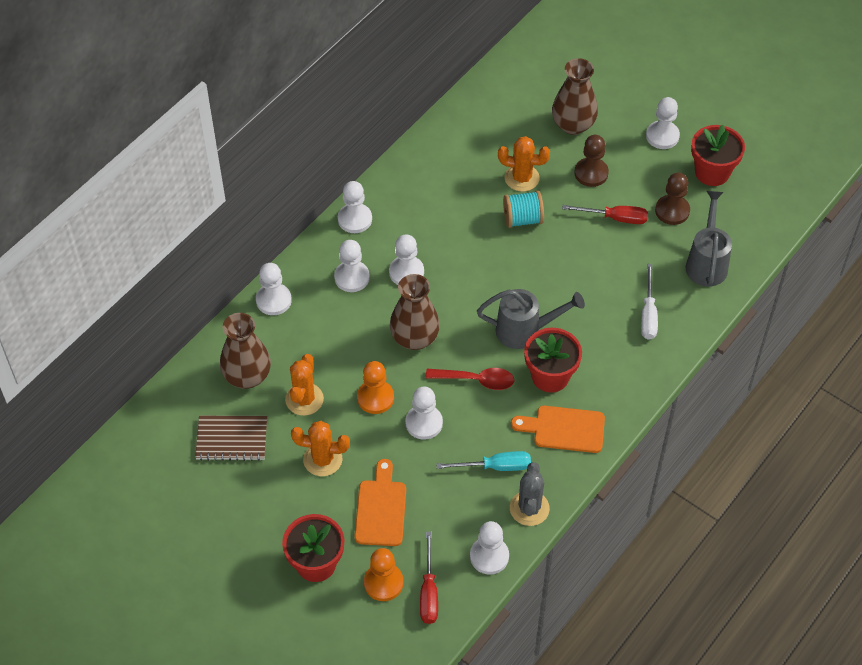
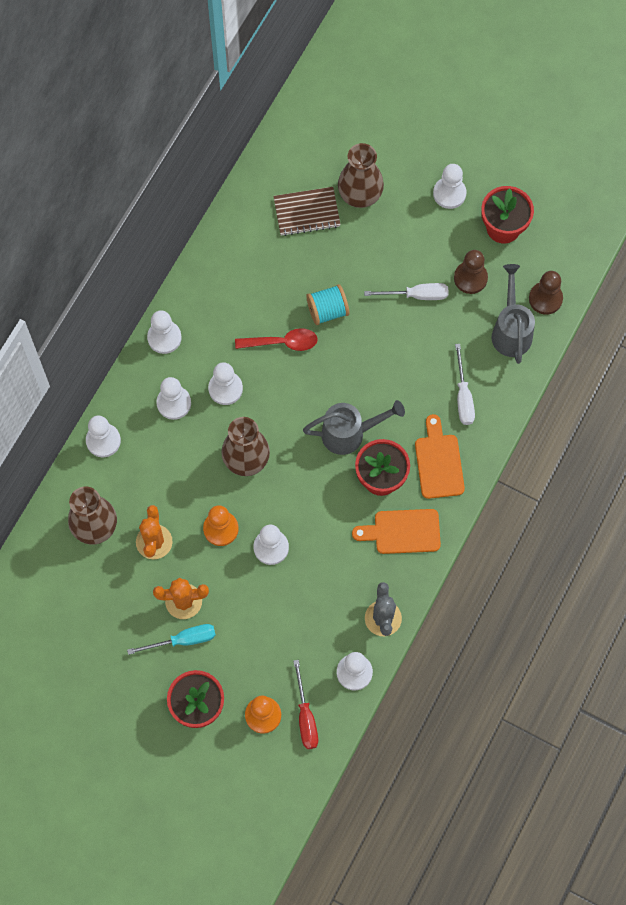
camera: 10 degrees left, 15 degrees up
brown notebook [195,416,267,461] -> brown notebook moved to [273,187,341,236]
orange cutting board [355,459,406,546] -> orange cutting board moved to [415,414,465,499]
red spoon [426,368,514,390] -> red spoon moved to [235,328,318,351]
turquoise screwdriver [436,451,531,471] -> turquoise screwdriver moved to [127,624,216,655]
orange cactus [498,136,550,192] -> none
red screwdriver [562,205,648,224] -> white screwdriver [364,283,448,300]
brown pawn [574,135,609,187] -> brown pawn moved to [529,271,563,315]

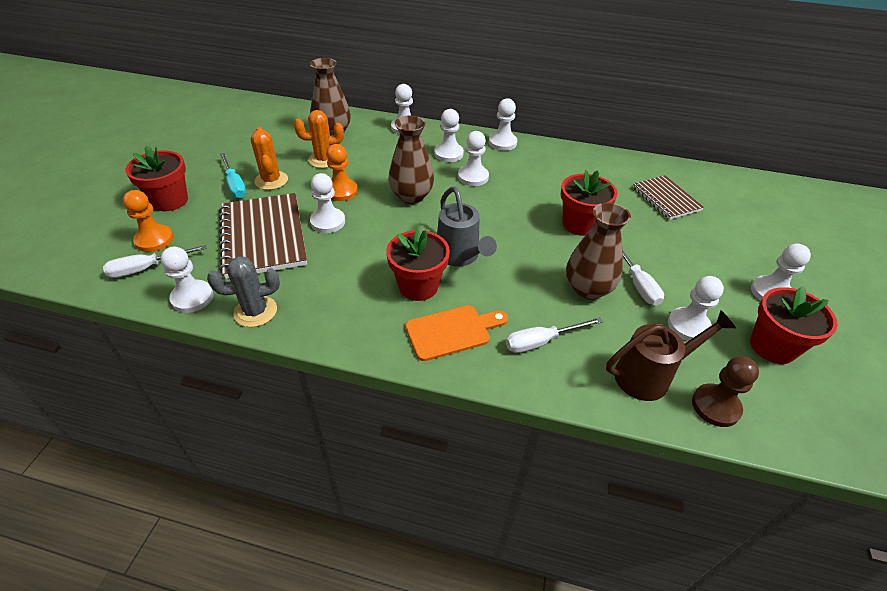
camera: 75 degrees right, 25 degrees down
red spoon [235,328,318,351] -> none
red screwdriver [293,660,318,749] -> white screwdriver [103,245,207,278]
turquoise spool [306,284,349,325] -> red flower pot [561,170,617,236]
brown vase [338,143,384,208] -> brown vase moved to [566,202,631,300]
orange cutting board [352,509,441,554] -> none
brown pawn [454,250,488,294] -> white pawn [668,276,724,341]
grey watering can [492,264,535,364] -> brown watering can [606,310,736,401]
none -> brown notebook [219,193,307,279]

